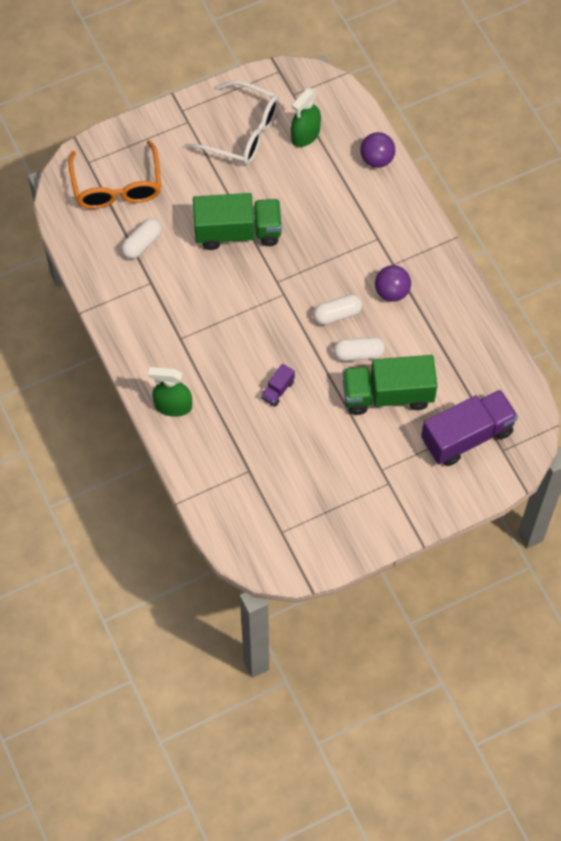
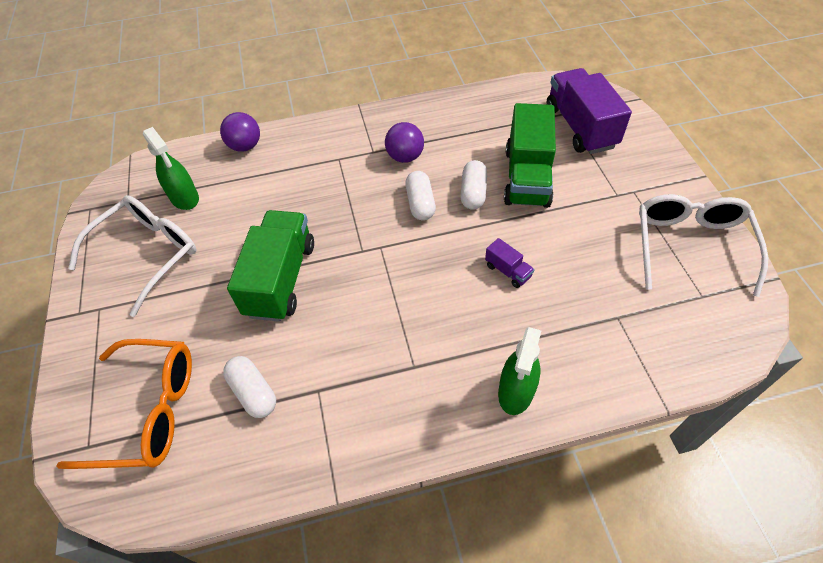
camera: 75 degrees left, 10 degrees down
none -> white glasses [639,194,768,297]

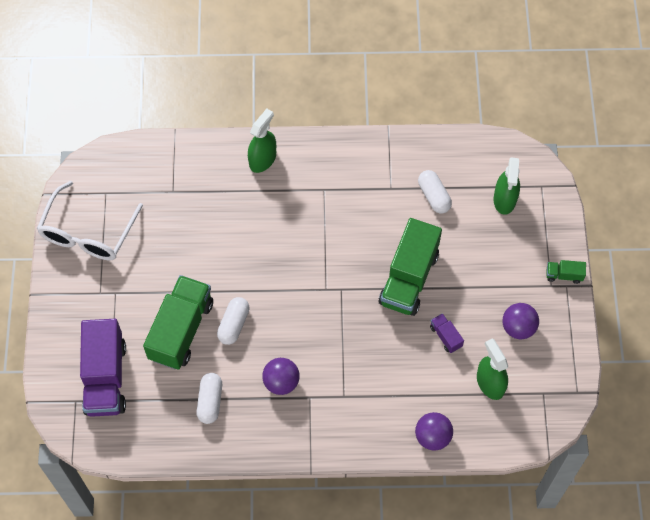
camera: 170 degrees left, 10 degrees up
orange glasses [57,339,192,469] -> green spray bottle [494,158,520,215]
white glasses [68,195,196,317] -> purple ball [502,303,539,339]
white capsule [405,171,436,221] -> white capsule moved to [196,373,222,424]
purple truck [485,238,534,288] -> purple truck moved to [430,313,464,353]
none -> green truck [547,260,586,284]

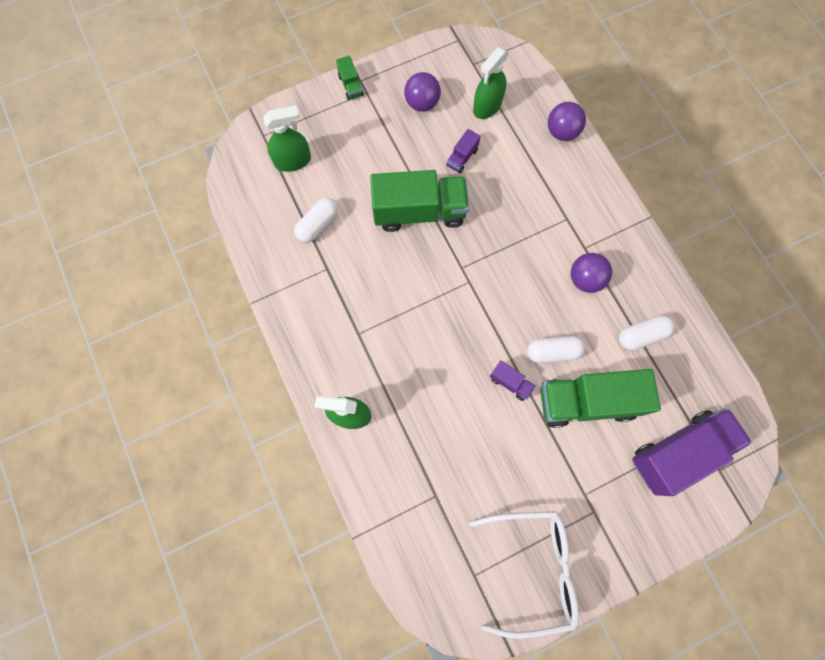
camera: 115 degrees left, 10 degrees up
none -> purple truck [490,361,536,401]

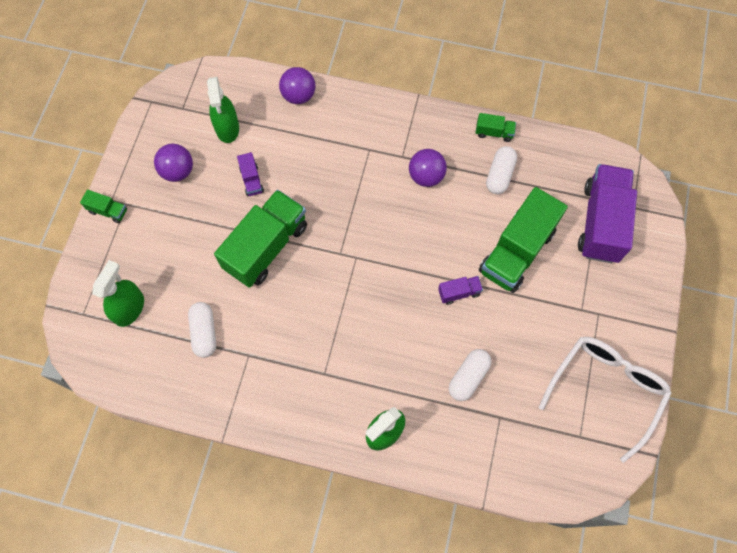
camera: 50 degrees left, 5 degrees down
white capsule [527,336,585,363] -> white capsule moved to [449,349,491,401]
none -> green truck [475,113,516,142]

